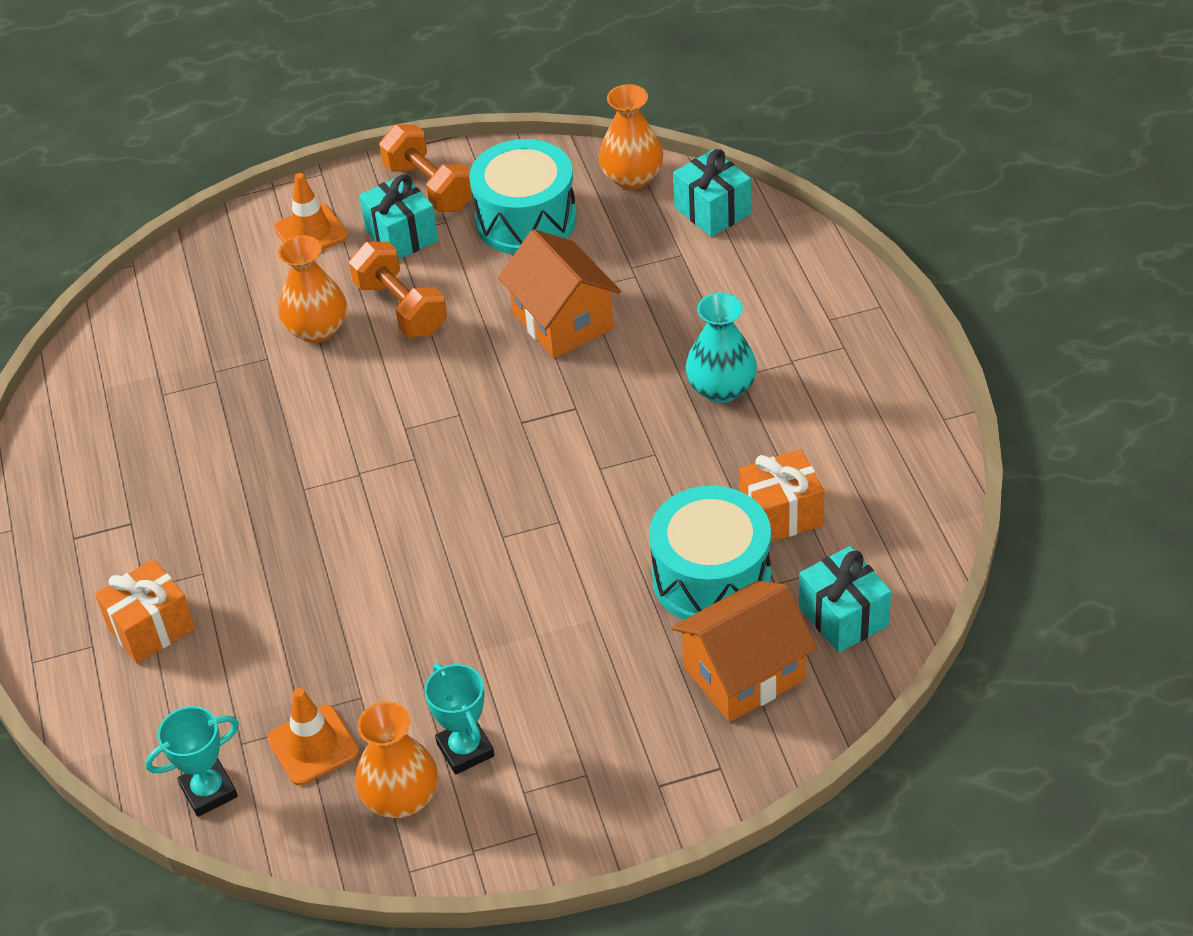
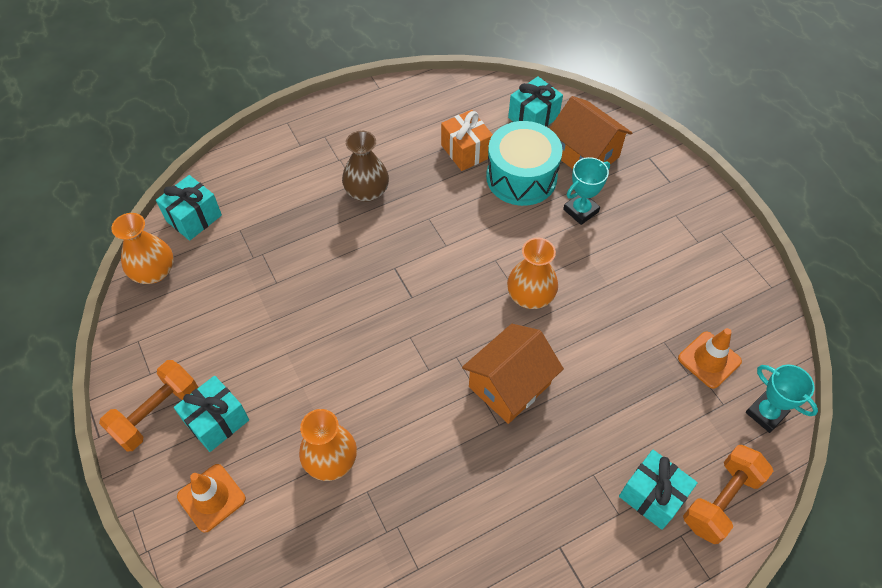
camera: 105 degrees left, 10 degrees up
orange gift [95,559,195,664] -> turquoise gift [619,450,698,530]
orange dumbbell [349,242,447,337] -> orange dumbbell moved to [683,445,773,544]
orange vase [355,702,438,818] -> orange vase moved to [507,238,558,309]
turquoise trophy [424,663,494,775] -> turquoise trophy moved to [563,157,610,225]
turquoise drum [469,139,577,254] -> none
orange house [498,229,621,358] -> orange house moved to [462,324,564,424]
turquoise vase [685,292,757,403] -> brown vase [342,131,389,202]

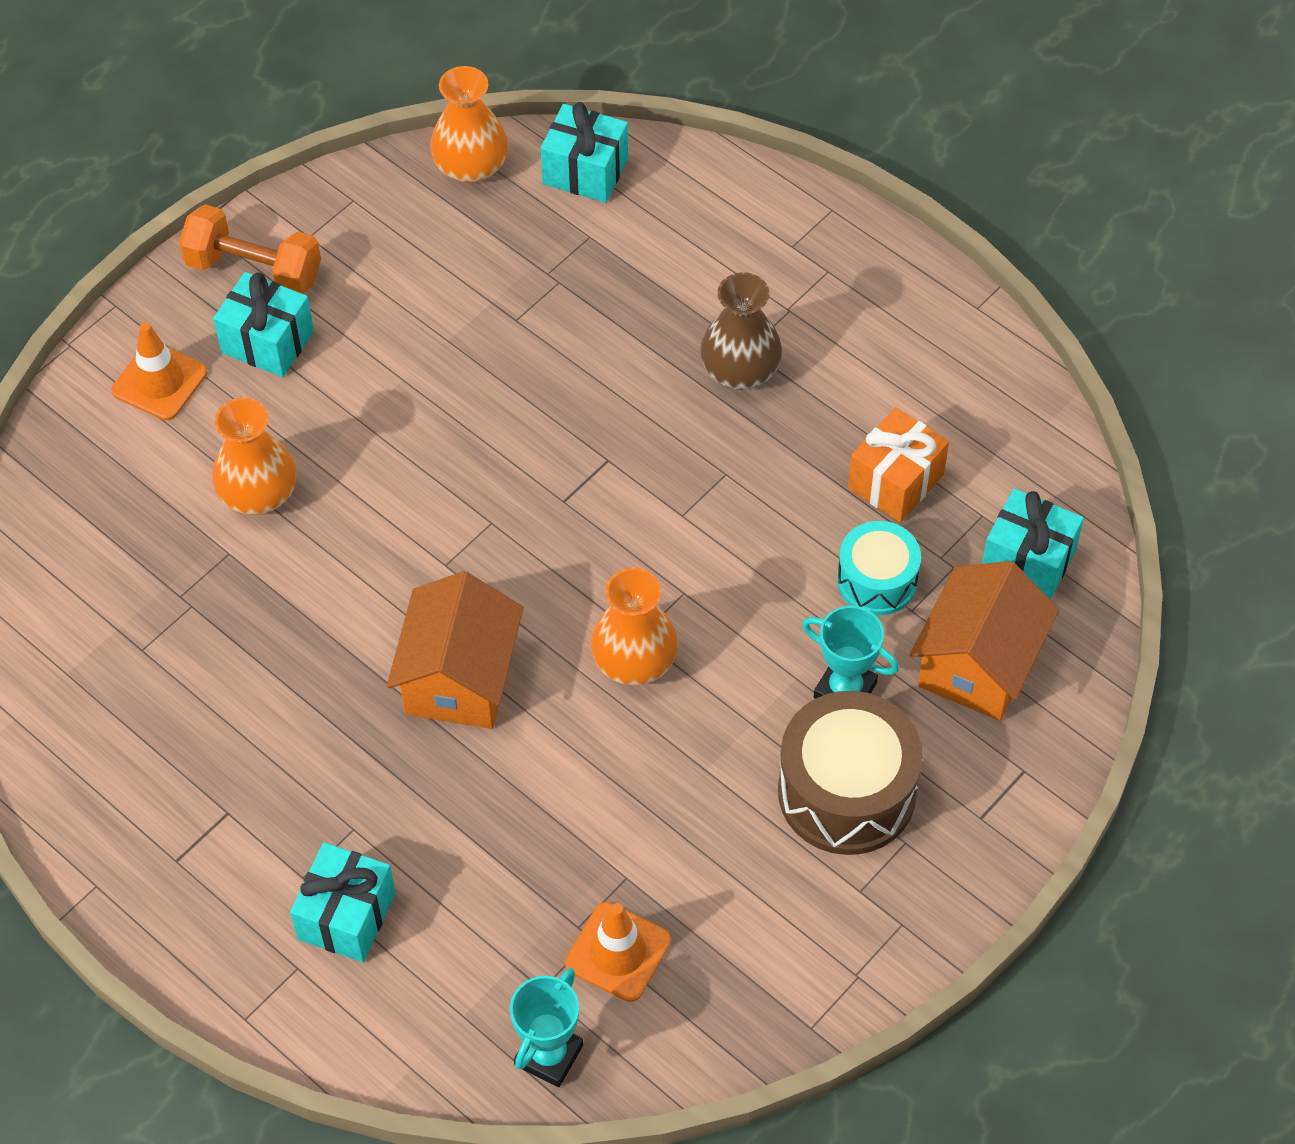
camera: 70 degrees right, 0 degrees up
orange house [462,324,564,424] -> orange house turned 75 degrees clockwise [387,571,523,729]
turquoise drum [486,121,563,206] -> turquoise drum [837,521,921,615], size x0.61
orange dumbbell [683,445,773,544] -> none
none -> brown drum [778,691,923,855]

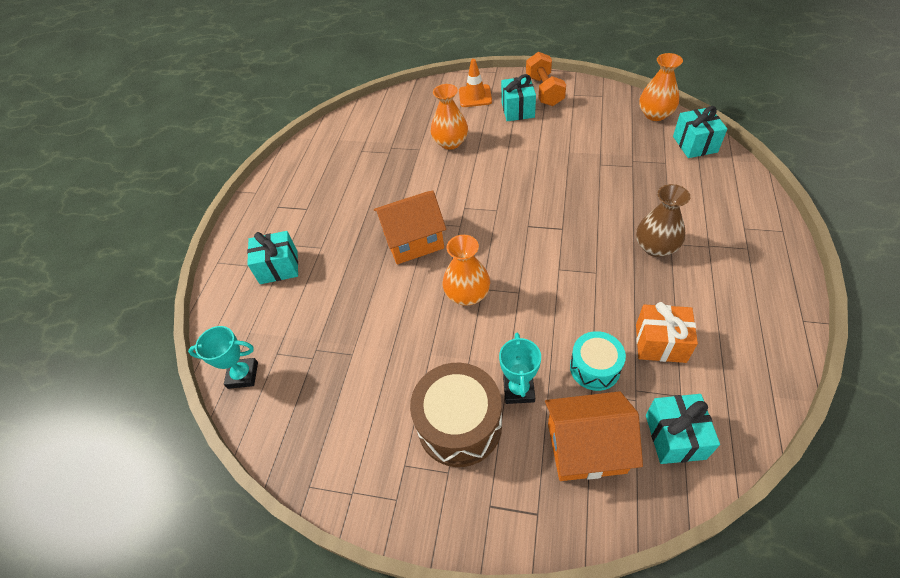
camera: 65 degrees right, 5 degrees down
orange traffic cone [565,902,671,1002] -> none

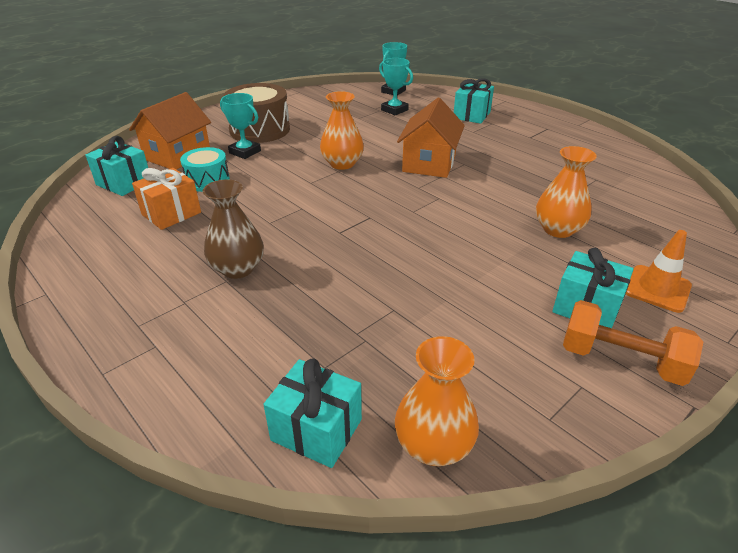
camera: 120 degrees right, 15 degrees down
none -> turquoise trophy [379,58,413,115]

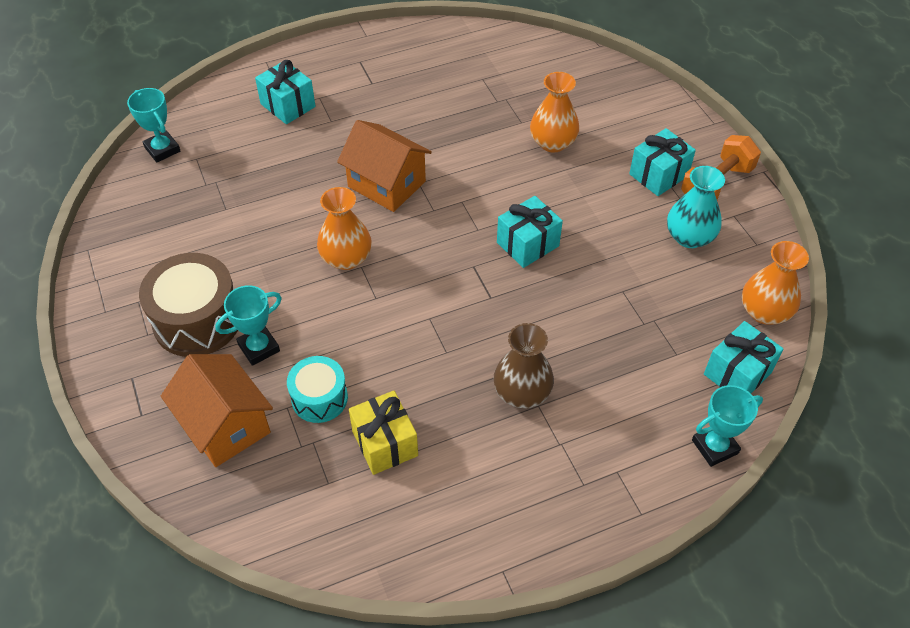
camera: 70 degrees left, 15 degrees up
turquoise gift [85,136,148,196] -> turquoise gift moved to [497,196,563,268]
orange gift [132,168,201,230] -> yellow gift [349,391,418,475]
turquoise trophy [379,58,413,115] -> turquoise trophy moved to [692,385,763,467]
orange traffic cone [626,230,692,313] -> none
none -> turquoise vase [667,166,725,248]

